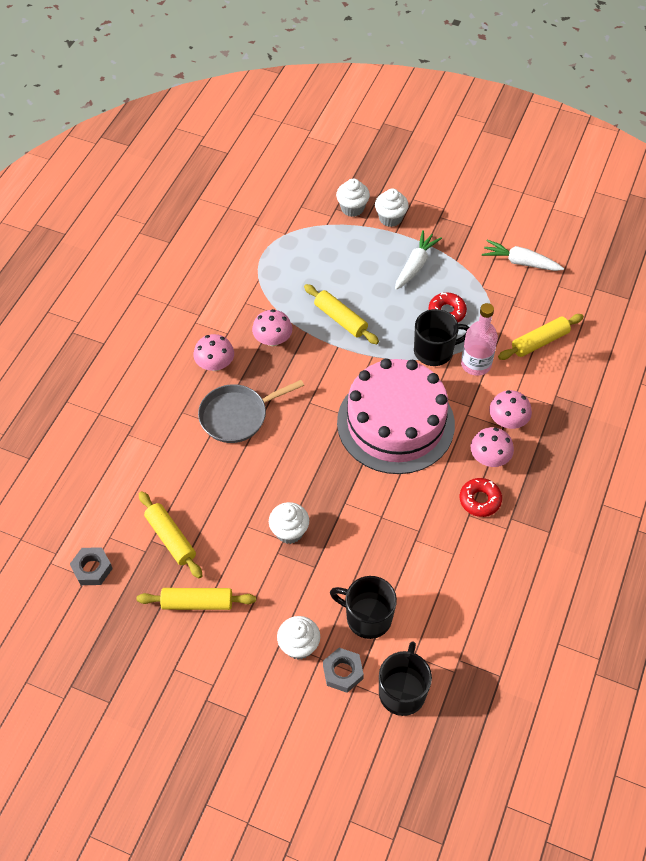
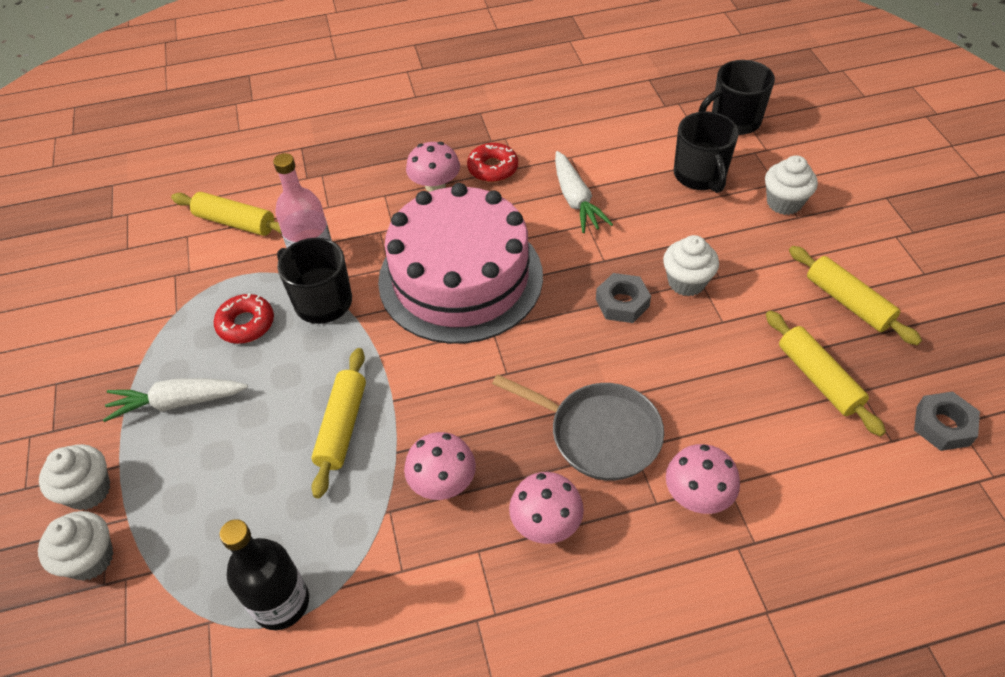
camera: 125 degrees left, 5 degrees down
yellow rolling pin [139,491,203,578] -> yellow rolling pin turned 45 degrees counterclockwise [766,310,886,436]
grey nut [323,648,364,693] -> grey nut moved to [596,273,651,323]
white carrot [482,240,564,271] -> white carrot moved to [555,151,613,233]
pink mushroom [489,390,532,429] -> pink mushroom moved to [666,444,740,514]
none -> black bottle [219,519,309,630]

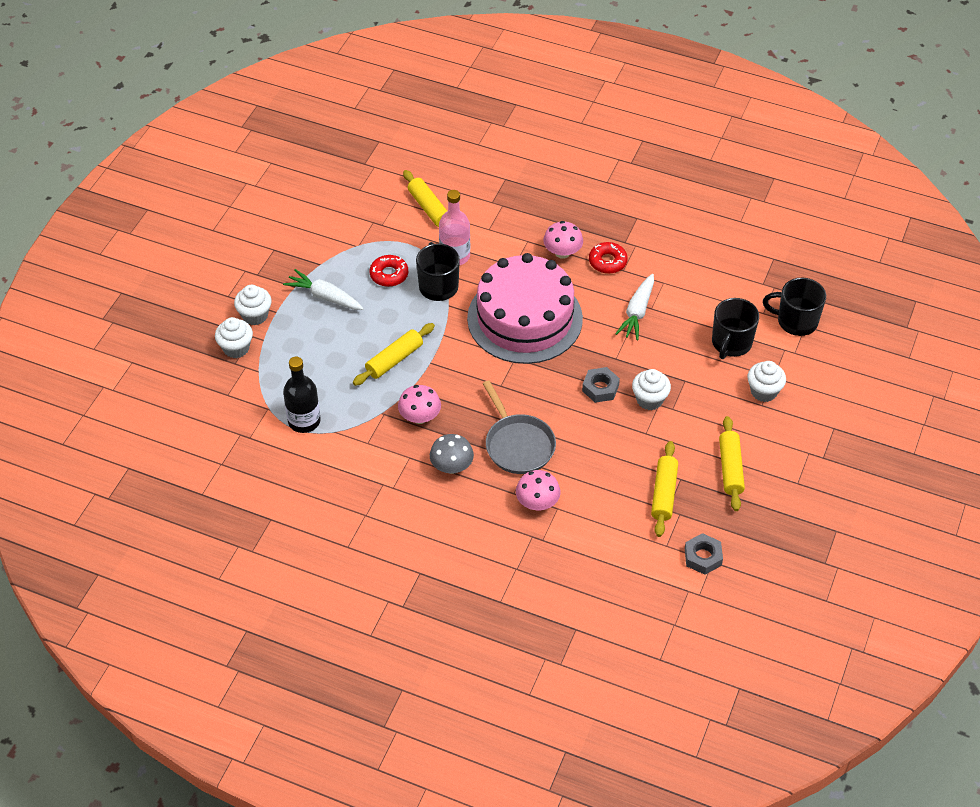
camera: 35 degrees right, 0 degrees up
pink mushroom [509,472,584,544] -> grey mushroom [430,434,474,474]

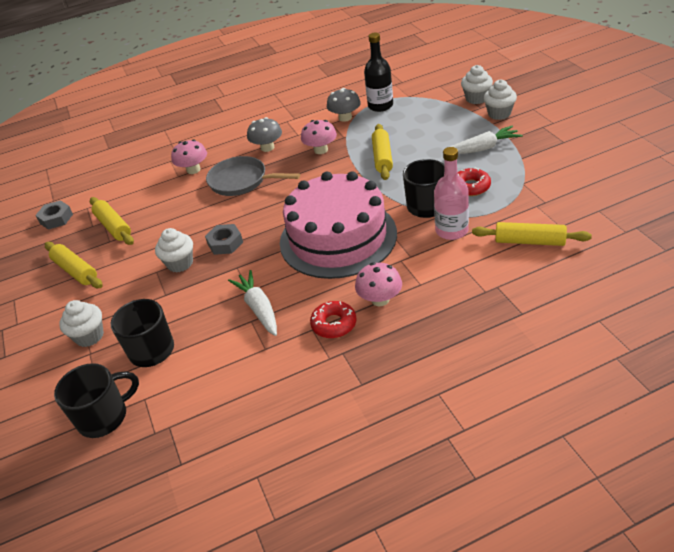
camera: 140 degrees right, 10 degrees down
none -> grey mushroom [327,88,361,122]

